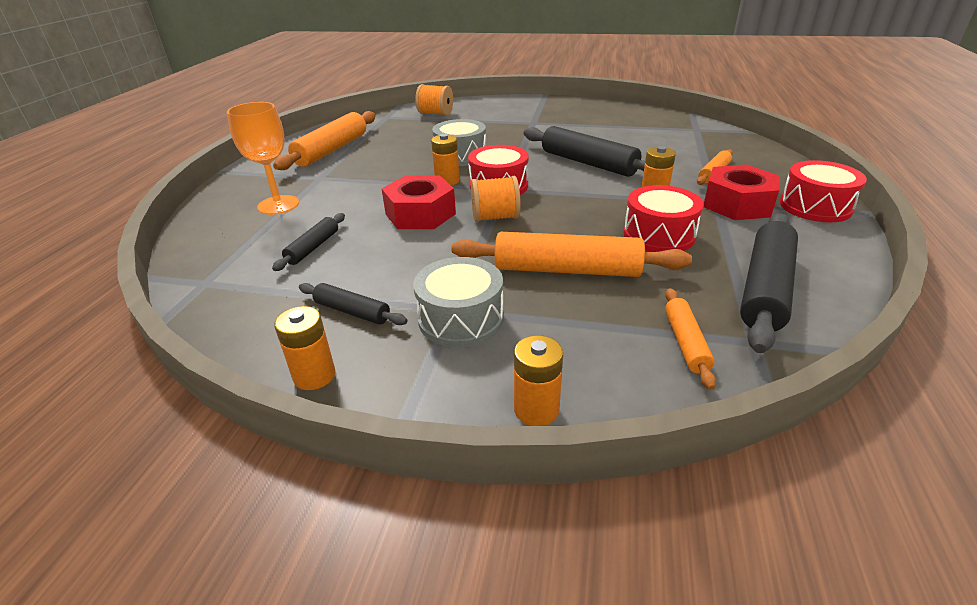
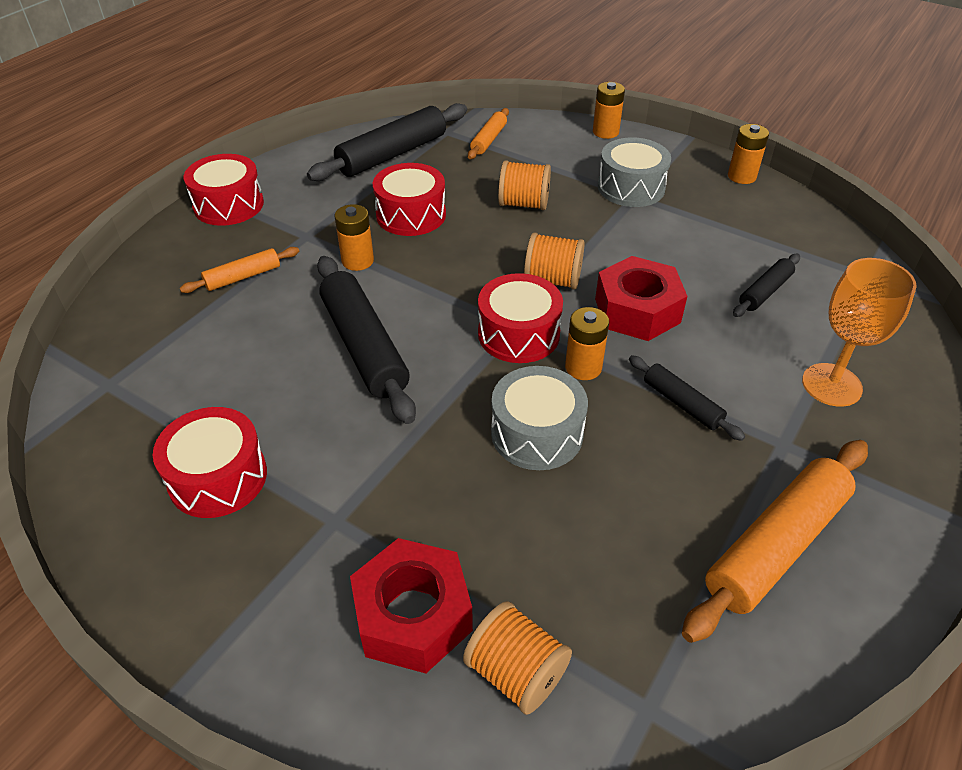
camera: 160 degrees left, 10 degrees up
black rolling pin [299,283,408,325] -> black rolling pin moved to [629,355,745,441]
orange rolling pin [451,232,692,277] -> orange spool [498,160,551,210]
red nut [704,165,780,220] -> red nut moved to [350,538,473,673]
none -> red drum [153,407,267,518]

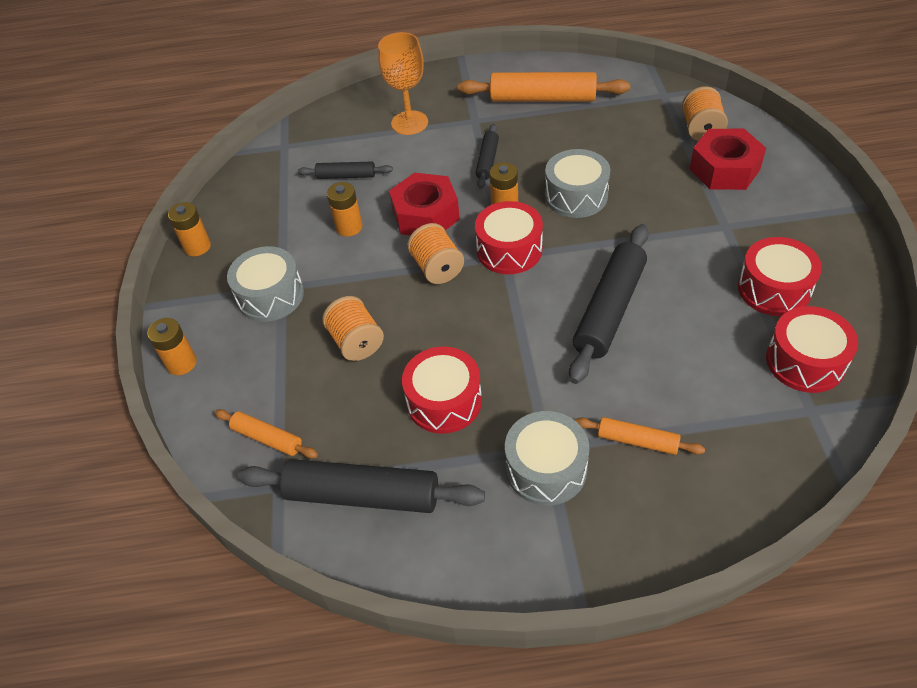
camera: 125 degrees left, 5 degrees up
red drum [184,154,264,226] -> red drum moved to [766,306,858,393]
orange battery [335,204,374,271] -> orange battery moved to [327,182,363,237]
orange rolling pin [468,108,509,159] -> orange rolling pin turned 45 degrees clockwise [214,409,318,459]
none -> grey drum [505,411,590,506]

